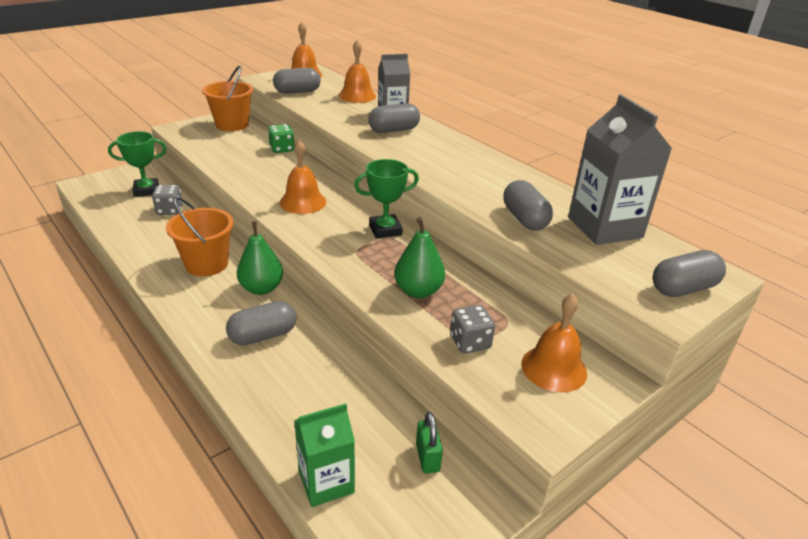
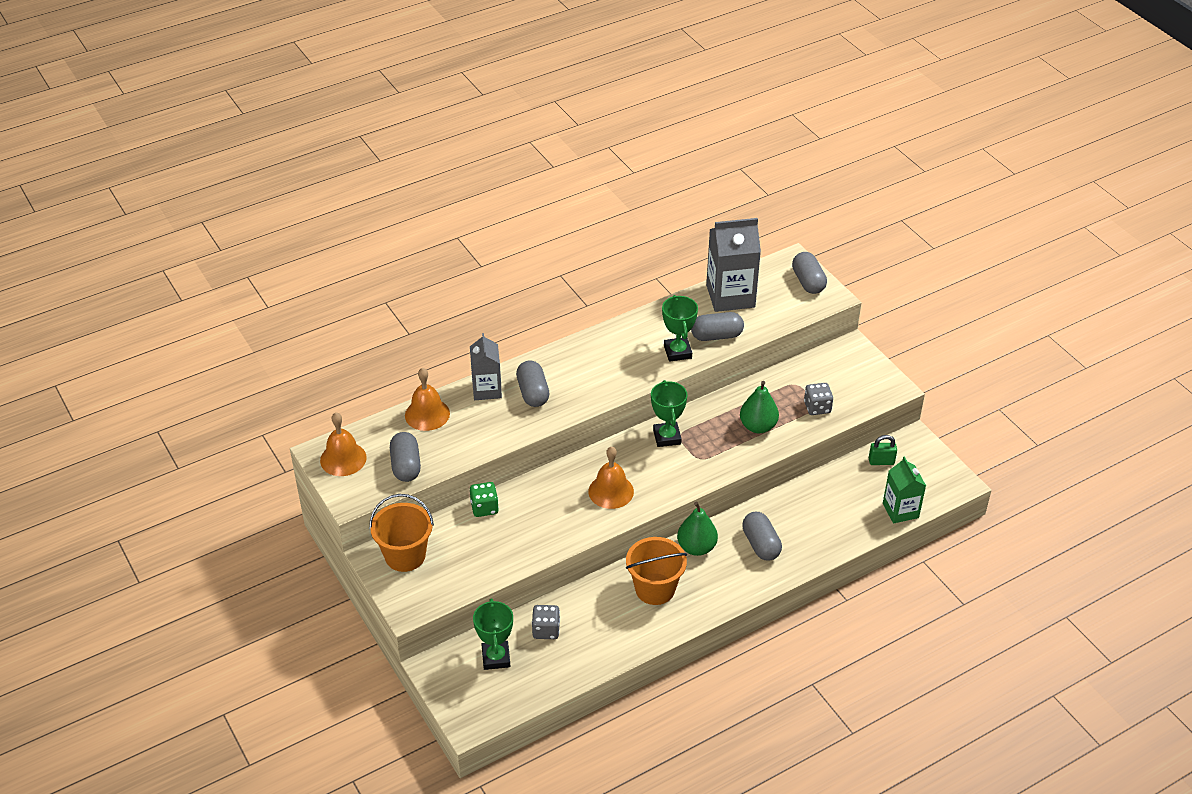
camera: 80 degrees left, 10 degrees up
orange bell [521,294,587,393] -> none
none -> green trophy [662,295,698,362]

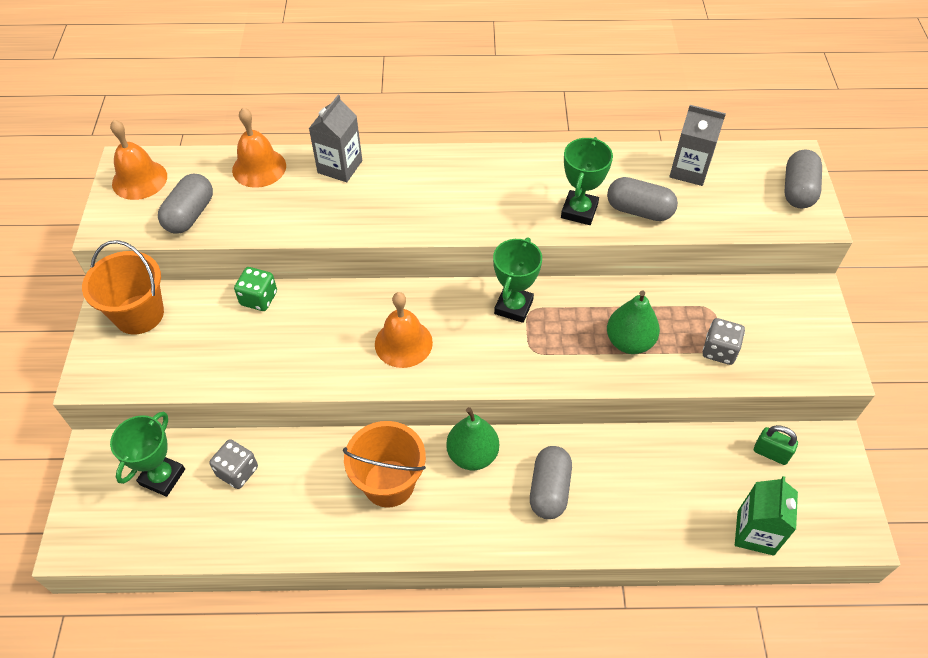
camera: 30 degrees right, 10 degrees up
grey capsule [516,361,549,407] -> none
grey carton [706,218,761,312] -> grey carton [669,105,726,186], size x0.63

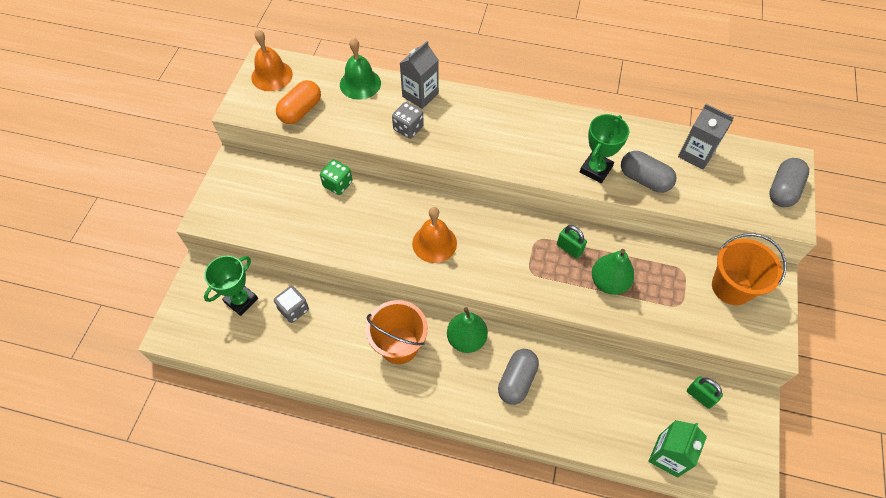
camera: 15 degrees right, 5 degrees up
orange bucket [82,240,164,335] -> orange bucket moved to [712,233,787,305]
grey capsule [158,174,213,233] -> orange capsule [276,80,321,124]
orange bell [232,108,286,188] -> green bell [340,38,381,100]
green trophy [493,237,542,323] -> none
grey dice [703,318,745,365] -> grey dice moved to [392,102,424,139]
none -> green padlock [557,225,587,259]

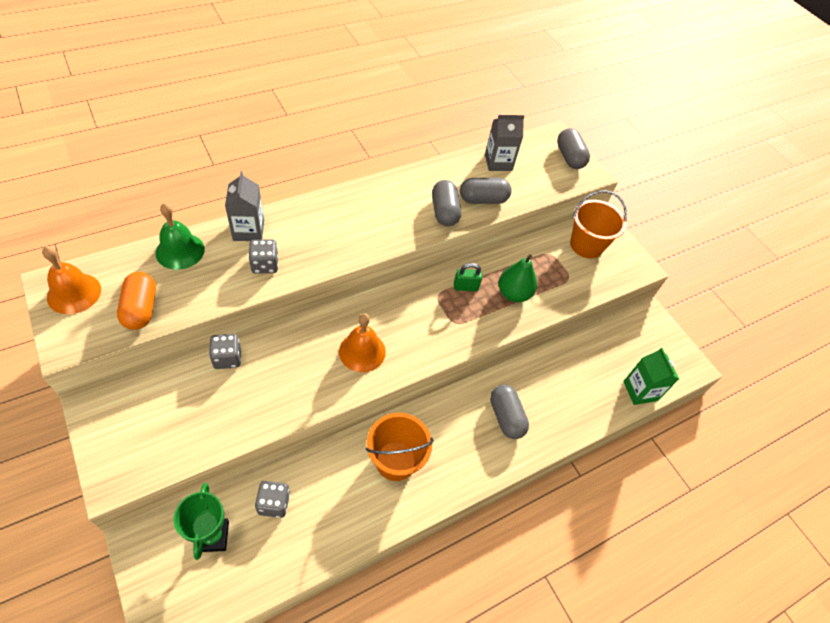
camera: 50 degrees left, 5 degrees down
green dice [320,159,352,195] -> grey dice [209,334,241,369]
green pear [447,307,488,353] -> none
green trophy [580,114,629,183] -> grey capsule [432,180,461,226]
green padlock [687,376,723,409] -> none

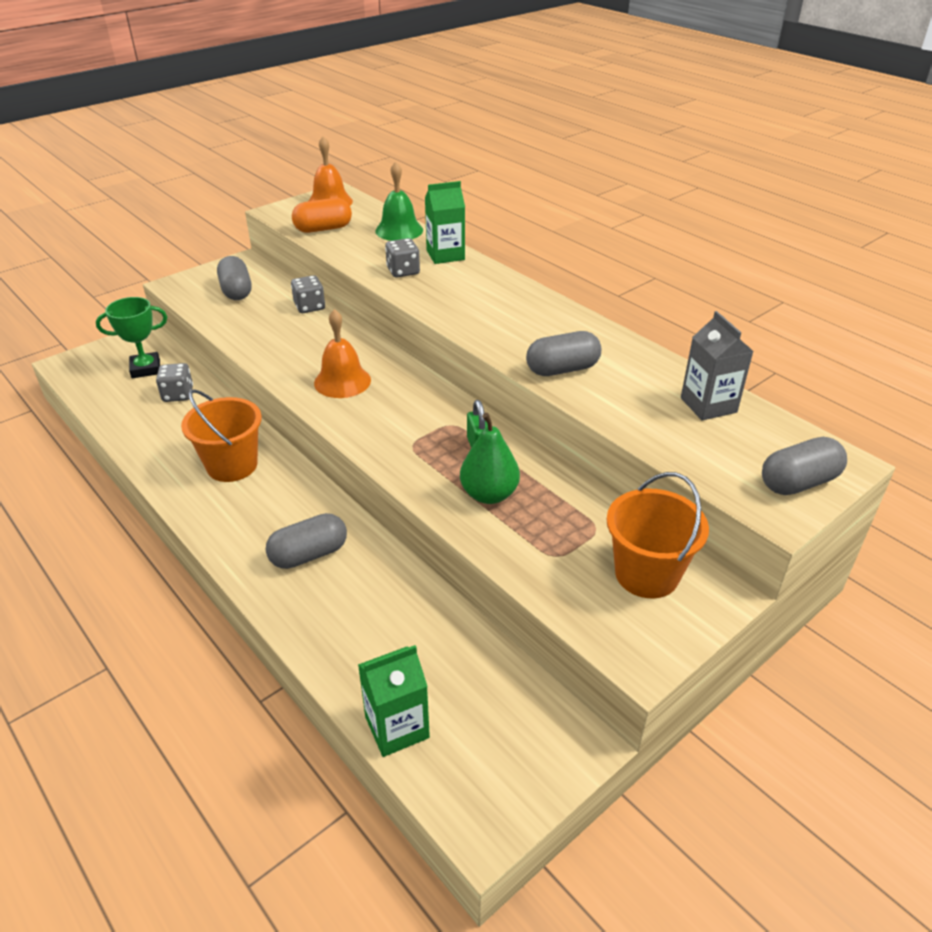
camera: 85 degrees right, 15 degrees down
grey carton [225,171,264,241] -> green carton [425,181,465,264]
grey capsule [460,178,512,204] -> grey capsule moved to [217,256,251,300]

